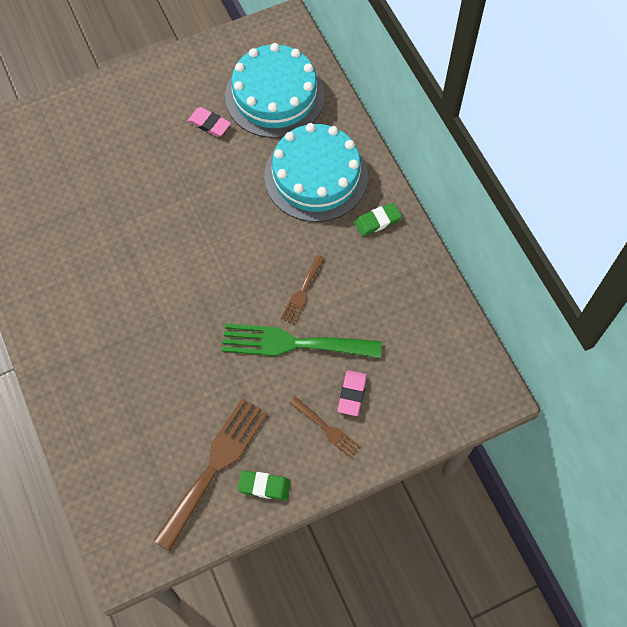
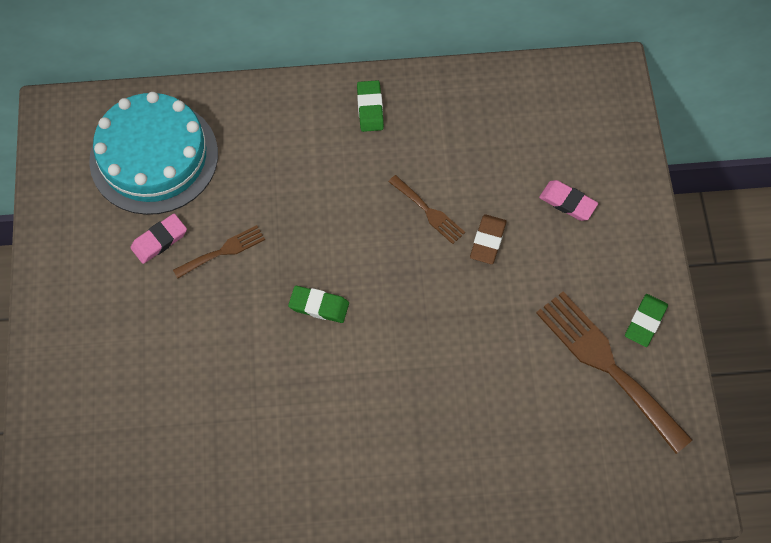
camera: 70 degrees left, 0 degrees up
green fork [221,323,382,358] -> brown eraser [470,214,506,264]
turquoise cake [264,123,368,222] -> none
brown fork [289,396,361,459] -> brown fork moved to [173,225,265,279]
none -> green eraser [288,286,349,323]

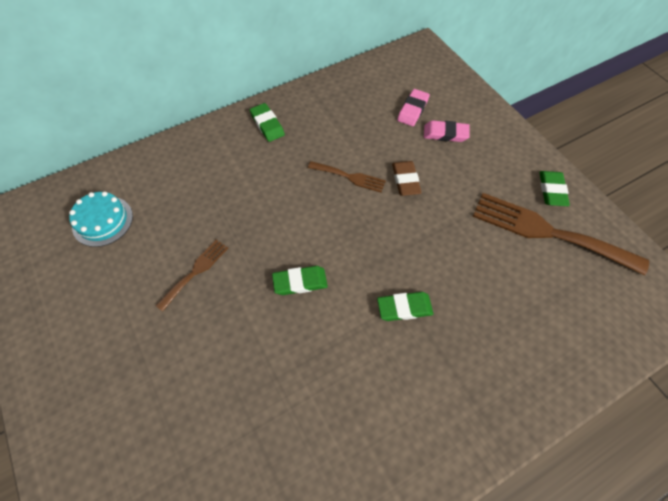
camera: 25 degrees left, 5 degrees down
turquoise cake [89,92,218,215] -> turquoise cake [69,191,133,247], size x0.51
pink eraser [130,214,187,264] -> pink eraser moved to [397,89,430,126]
none -> green eraser [377,292,434,321]

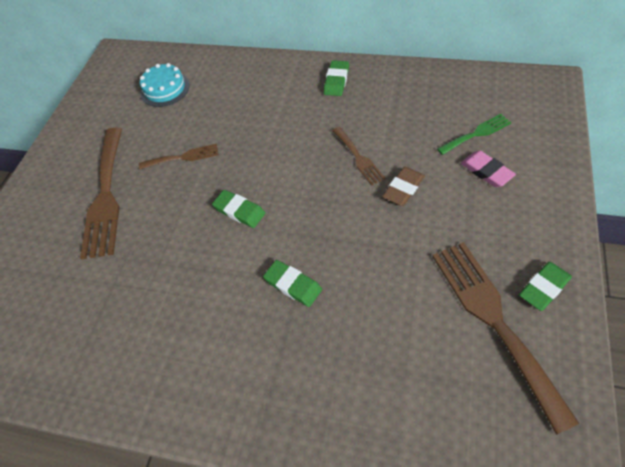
camera: 50 degrees right, 5 degrees down
pink eraser [397,89,430,126] -> green fork [437,114,511,155]
none -> brown fork [80,128,122,259]

